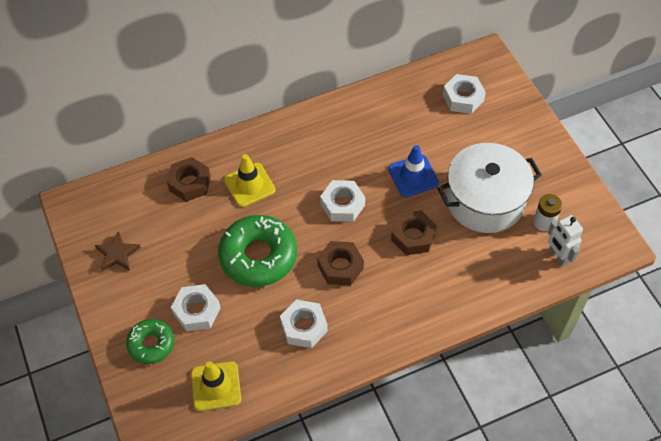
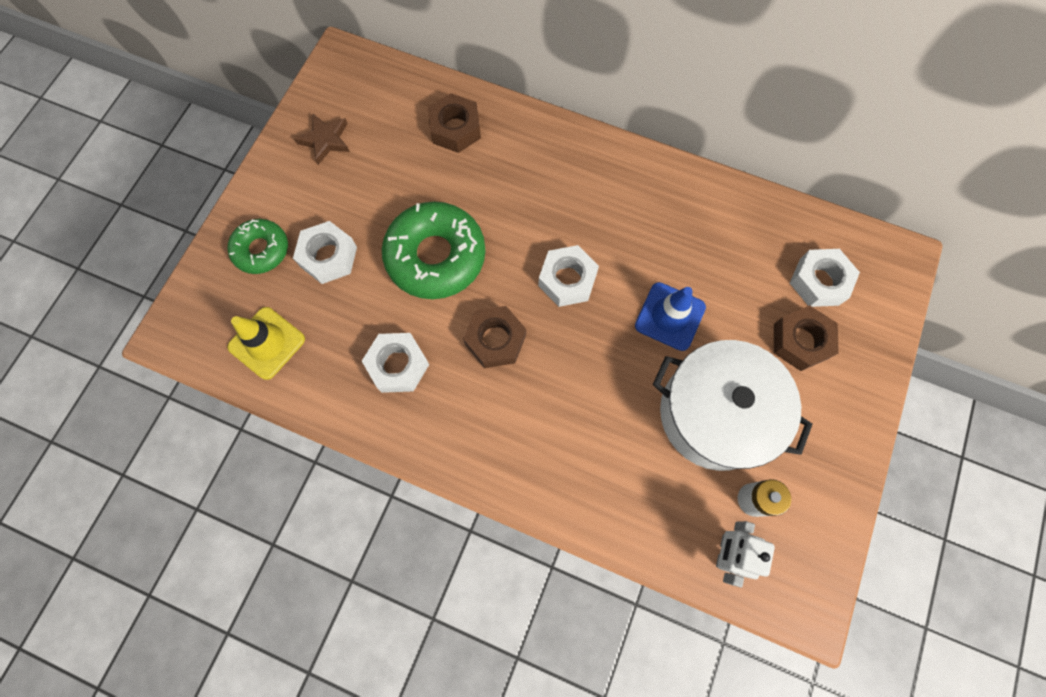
camera: 45 degrees right, 15 degrees up
yellow traffic cone [224,154,275,207] -> none
brown nut [391,210,437,255] -> brown nut moved to [774,305,839,371]

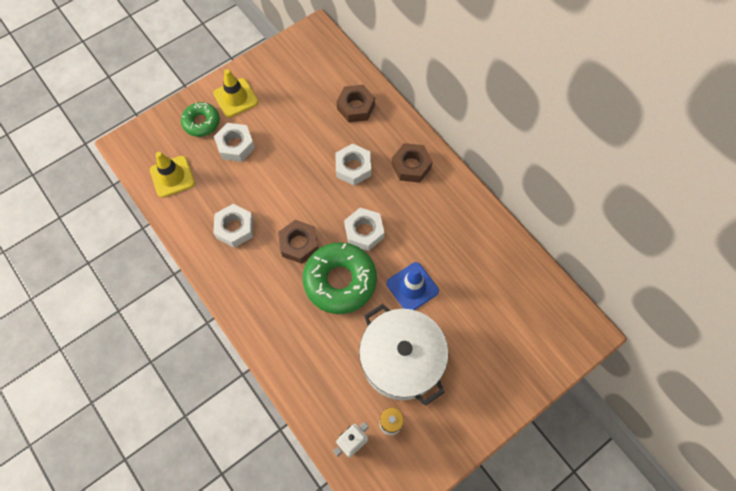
camera: 30 degrees right, 5 degrees down
brown star [294,114,350,165] -> none
green donut [382,201,485,299] -> green donut moved to [303,242,377,314]
brown nut [774,305,839,371] -> brown nut moved to [392,143,433,183]
white nut [790,249,860,307] -> white nut moved to [335,143,371,186]
none -> yellow traffic cone [213,69,258,118]

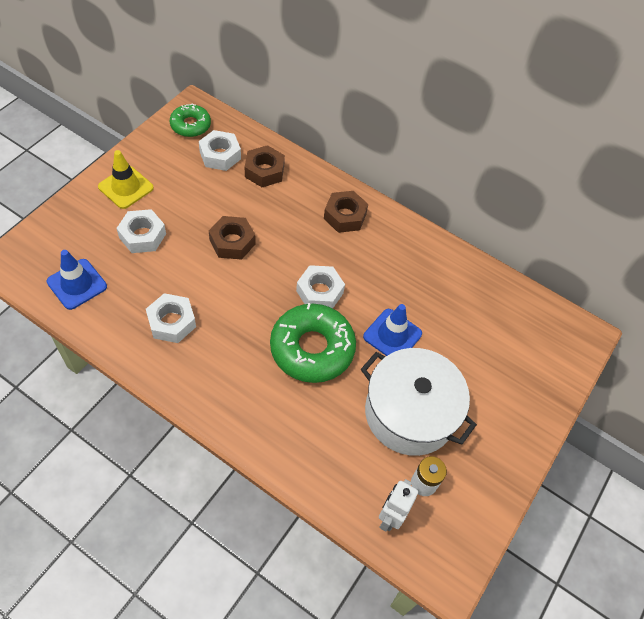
camera: 25 degrees left, 10 degrees down
yellow traffic cone [150,152,195,198] -> blue traffic cone [47,250,107,310]
green donut [181,102,220,137] -> green donut moved to [170,104,211,137]
brown nut [278,220,318,264] -> brown nut moved to [209,216,255,260]
white nut [335,143,371,186] -> white nut moved to [199,130,241,171]

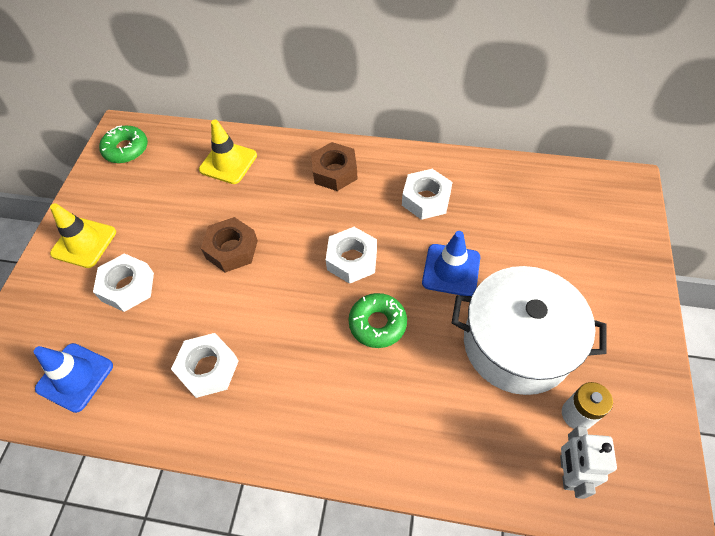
camera: 15 degrees left, 0 degrees up
white nut [199,130,241,171] -> white nut moved to [402,169,453,220]
brown nut [245,145,285,187] -> yellow traffic cone [199,120,257,184]
green donut [270,303,356,383] -> green donut [348,293,407,348], size x0.58

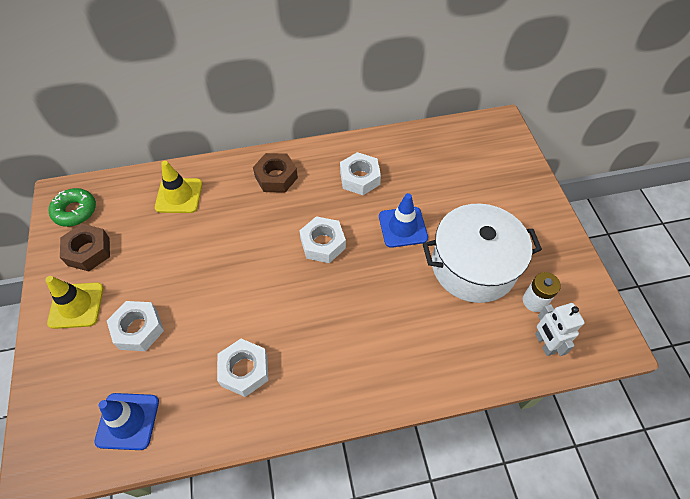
camera: 25 degrees left, 0 degrees up
brown nut [201,217,258,273] -> brown nut moved to [60,224,110,271]
green donut [348,293,407,348] -> none

